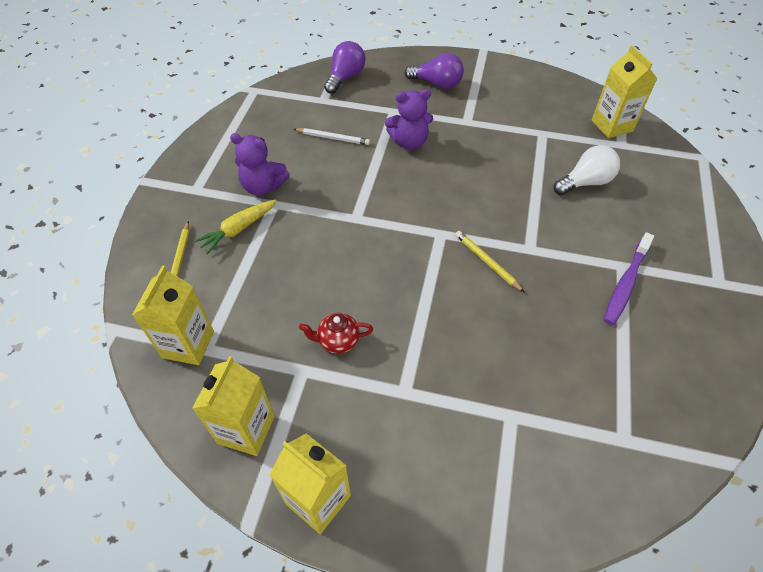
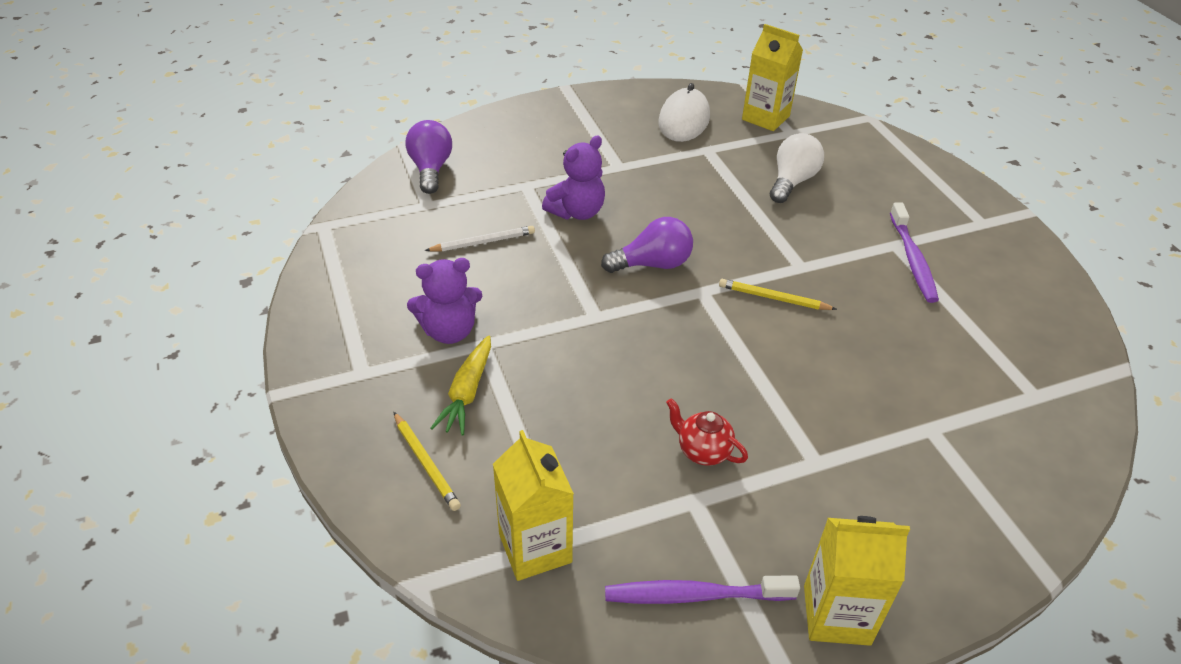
camera: 35 degrees left, 10 degrees down
yellow carton [192,356,275,456] -> purple toothbrush [605,575,800,604]
red teapot [299,313,373,354] -> red teapot turned 75 degrees clockwise [666,398,748,466]
purple light bulb [405,53,464,89] -> purple light bulb moved to [601,217,693,273]
none -> white mouse [658,83,710,142]

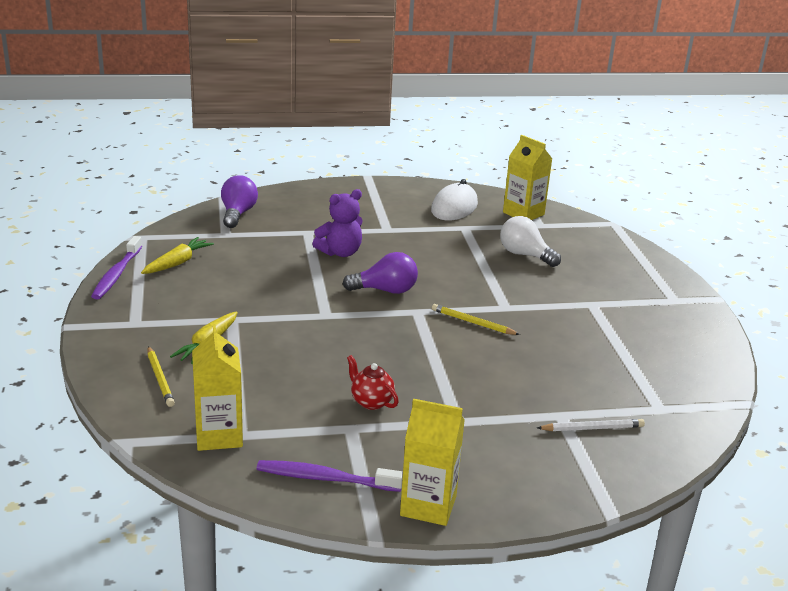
camera: 10 degrees right, 15 degrees down
purple teddy bear [407,258,482,344] -> none
white pencil [425,226,535,251] -> white pencil moved to [537,419,645,431]
white light bulb [770,133,824,203] -> white light bulb turned 90 degrees counterclockwise [500,216,561,267]
purple toothbrush [890,203,939,303] -> purple toothbrush moved to [91,236,142,300]
none -> yellow carrot [141,237,214,274]

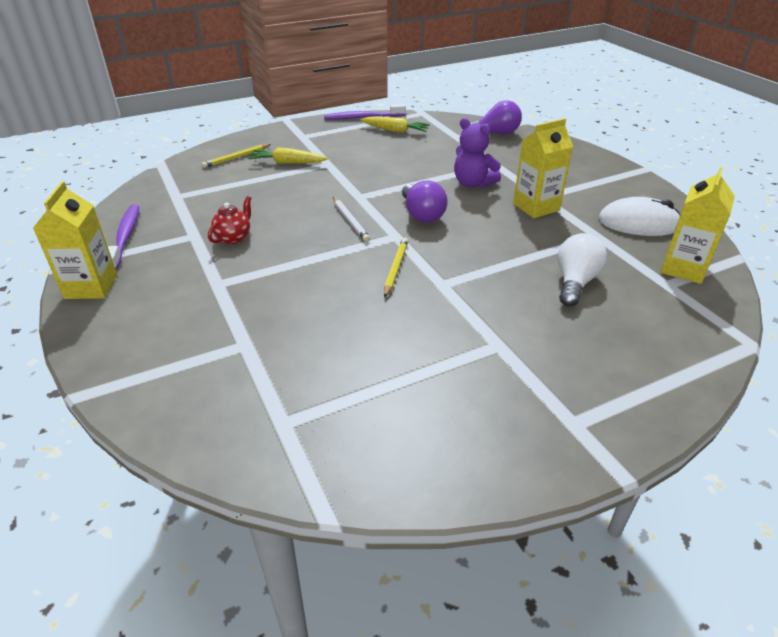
camera: 75 degrees right, 10 degrees up
yellow carton [192,325,243,451] -> yellow carton moved to [513,118,573,218]
white pencil [537,419,645,431] -> white pencil moved to [333,197,370,242]

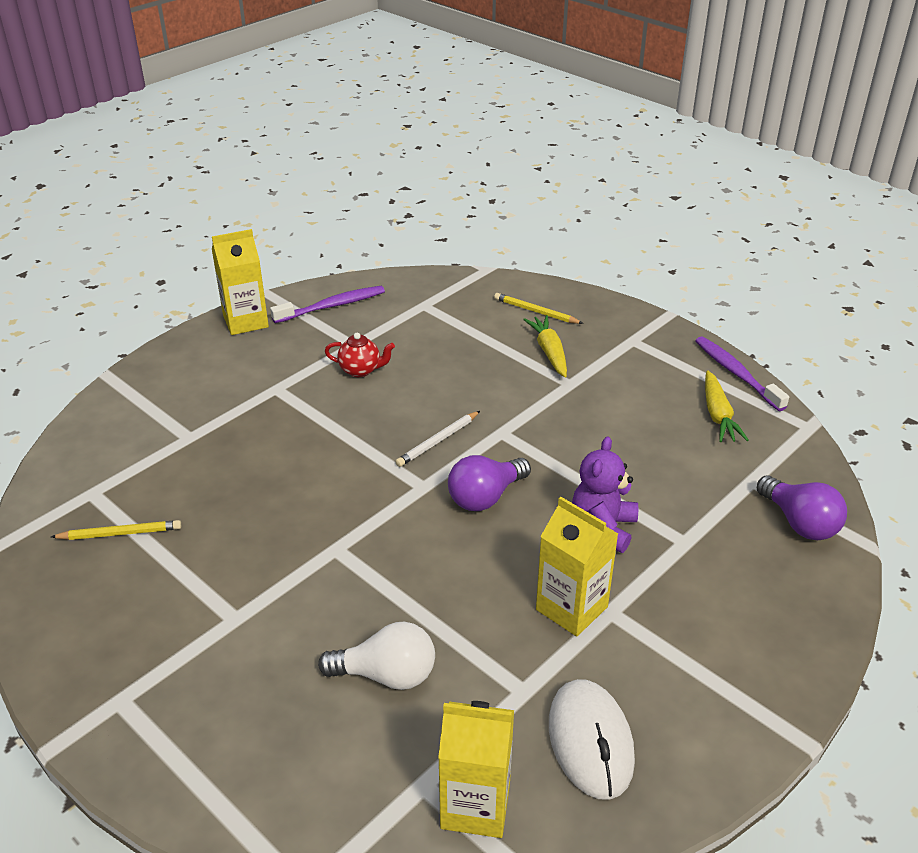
camera: 70 degrees right, 0 degrees up
yellow pencil [384,238,408,298] -> yellow pencil moved to [51,520,181,540]

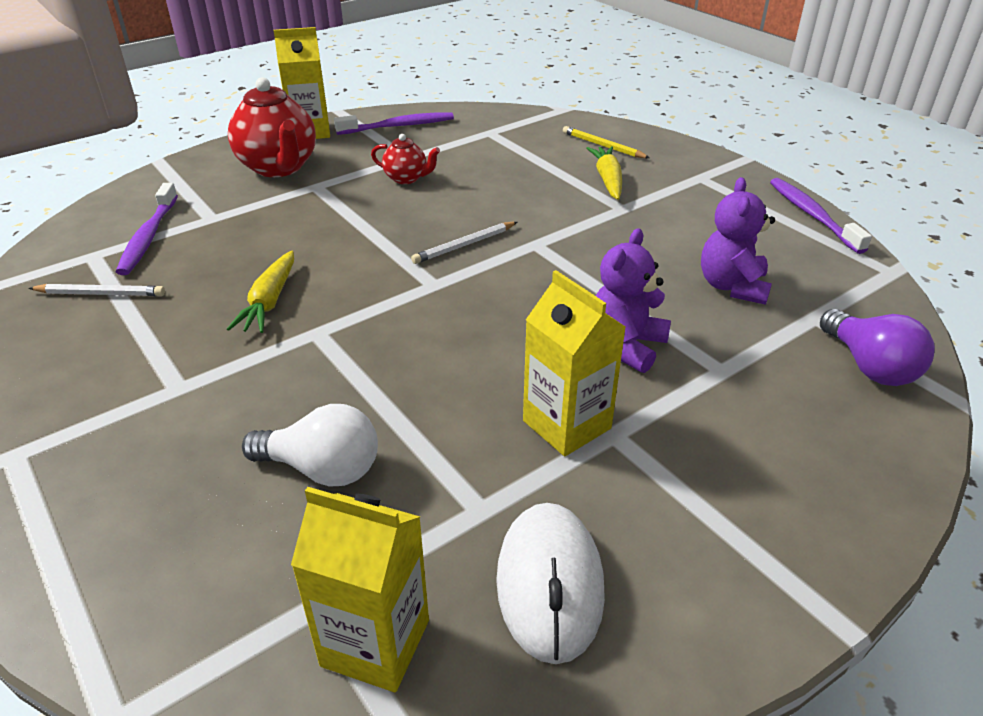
camera: 10 degrees right, 0 degrees up
yellow pencil [51,520,181,540] -> white pencil [28,284,165,296]
purple light bulb [448,455,531,511] -> none
yellow carrot [705,370,748,442] -> yellow carrot moved to [227,250,294,333]
none -> purple toothbrush [116,183,178,275]
none -> red teapot [228,77,316,177]
none -> purple teddy bear [701,177,775,305]

